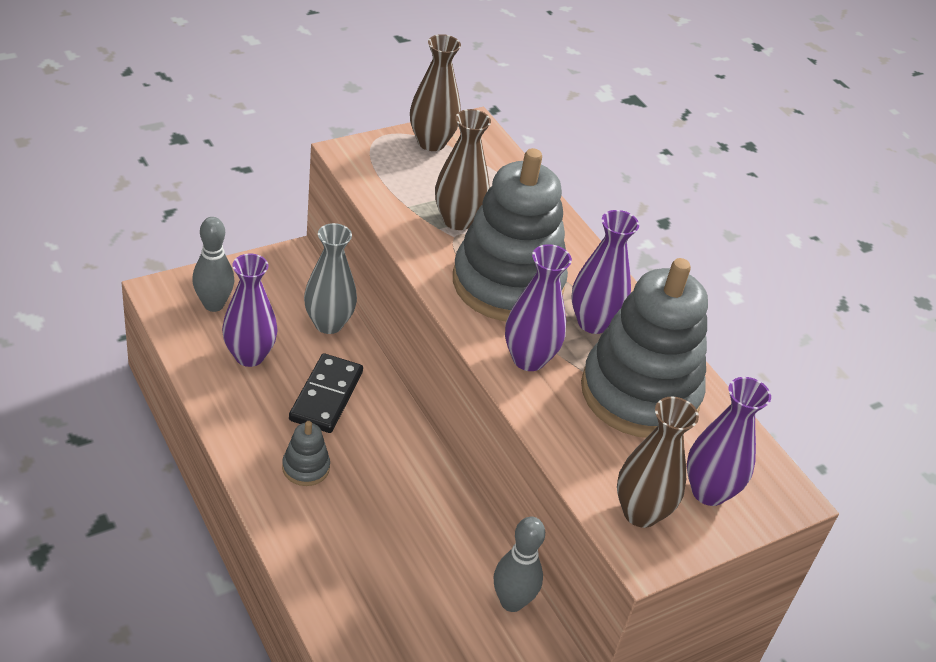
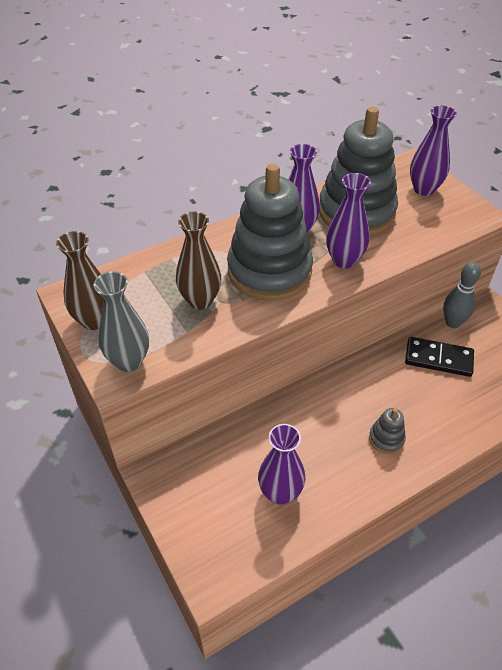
camera: 85 degrees left, 5 degrees up
grey bowling pin [192,217,234,312] -> none
black domino [289,353,363,433] -> black domino moved to [405,337,474,377]
grey vase [304,223,357,334] -> grey vase moved to [94,271,149,372]
brown vase [617,397,699,528] -> none

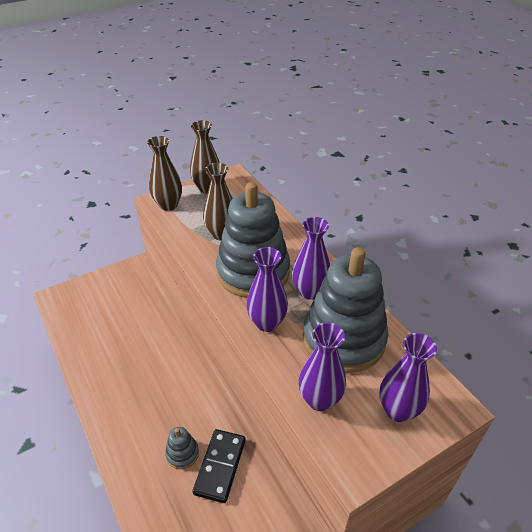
camera: 90 degrees right, 5 degrees down
grey vase [94,271,149,372] -> brown vase [147,136,182,211]
purple vase [258,424,305,505] -> purple vase moved to [299,322,346,411]
grey stacking toy [369,408,406,454] -> grey stacking toy moved to [165,427,199,469]
grey bowling pin [443,262,481,328] -> none

